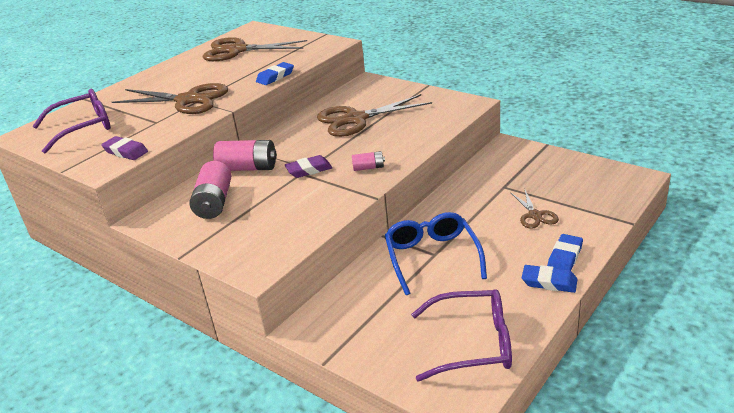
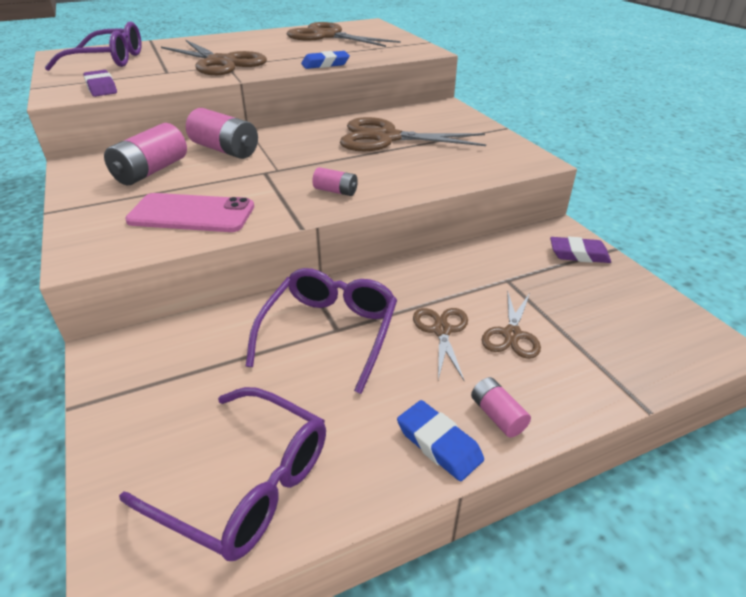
camera: 25 degrees right, 5 degrees up
purple eraser [285,155,333,178] -> purple eraser moved to [550,236,611,263]
blue glasses [385,212,487,295] -> purple glasses [246,268,397,394]
blue eraser [547,234,583,271] -> pink battery [471,377,531,438]
none -> pink phone [125,193,254,232]
none -> brown scissors [413,308,468,382]

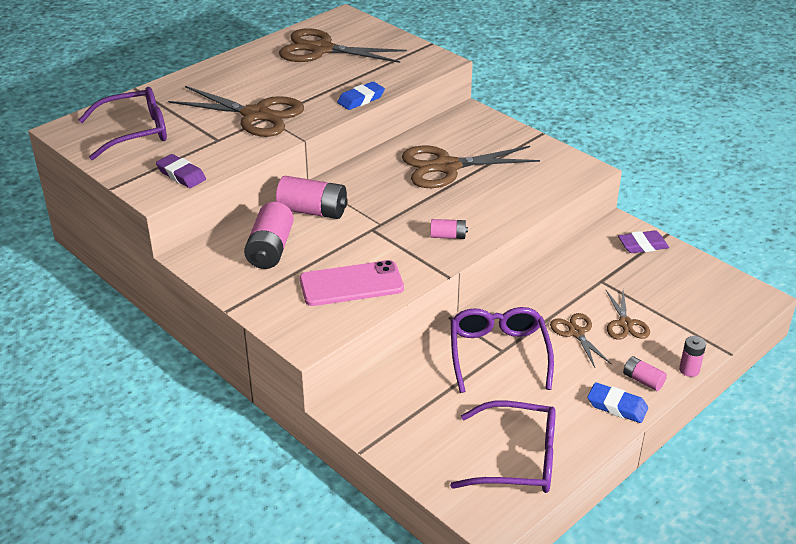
camera: 20 degrees left, 0 degrees up
none -> pink battery [679,336,706,377]

